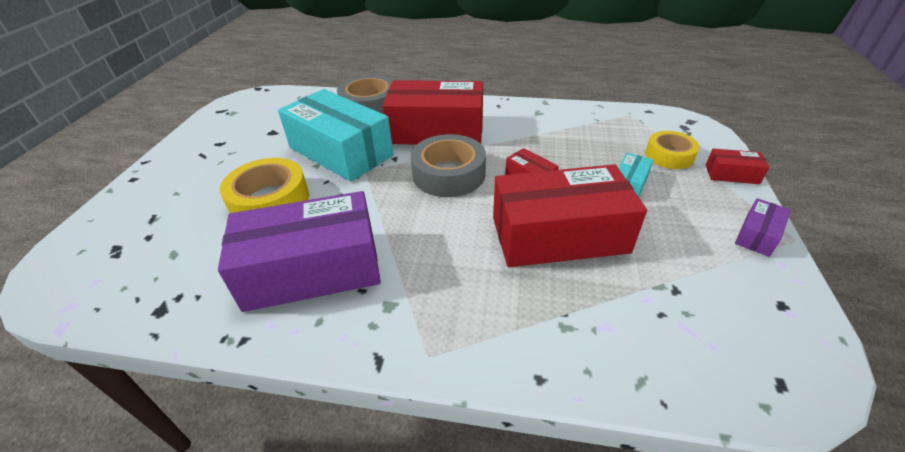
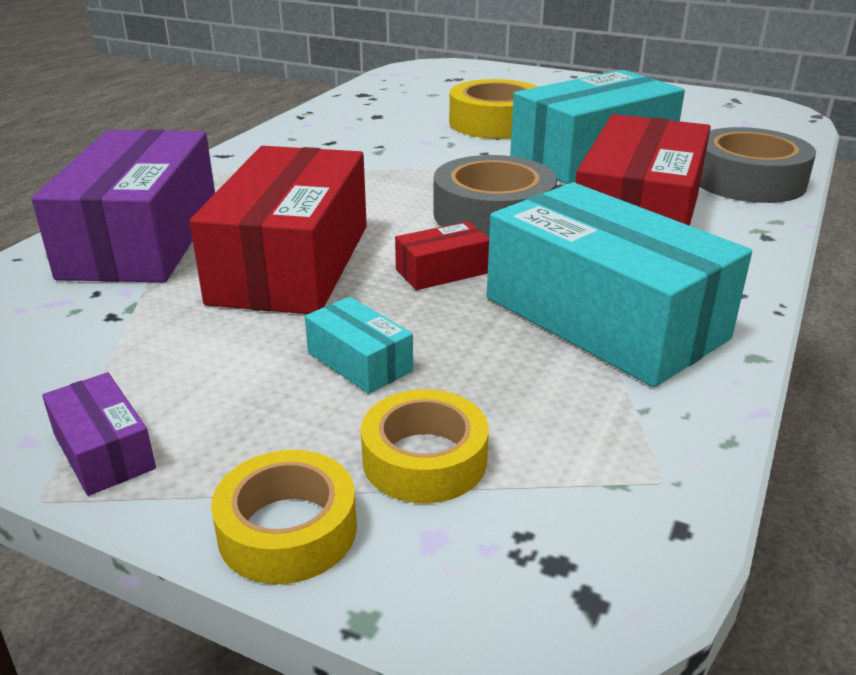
camera: 105 degrees right, 10 degrees down
purple box [218,191,381,312] -> purple box moved to [32,130,215,282]
red box [706,149,770,184] -> yellow tape [211,450,357,584]
none -> turquoise box [487,182,752,387]

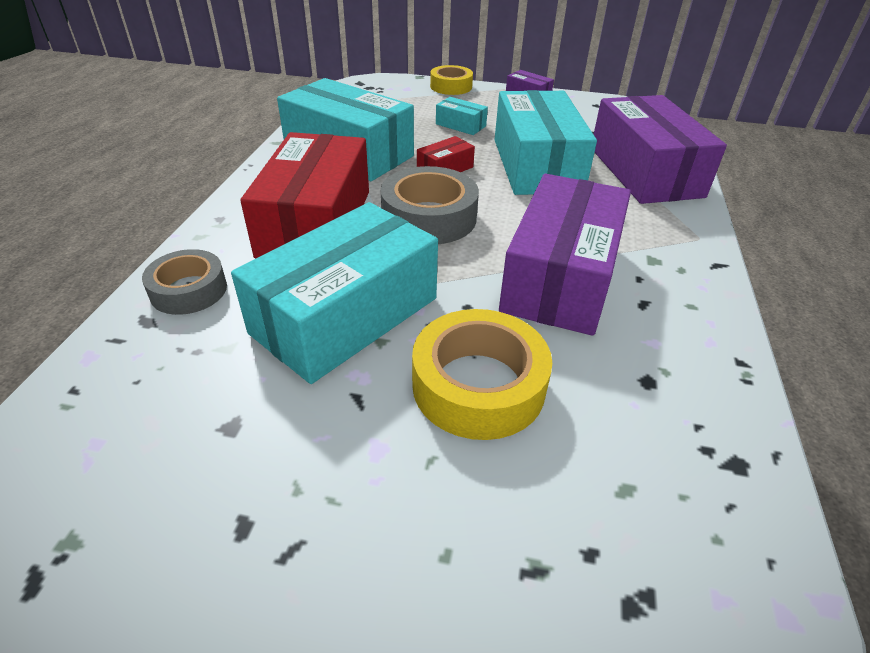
camera: 165 degrees right, 10 degrees up
red box [190,146,367,314] -> turquoise box [495,90,597,195]
yellow tape [361,389,489,503] -> none
grey tape [700,127,816,203] -> grey tape [142,249,227,315], size x0.65
none -> purple box [499,174,631,336]

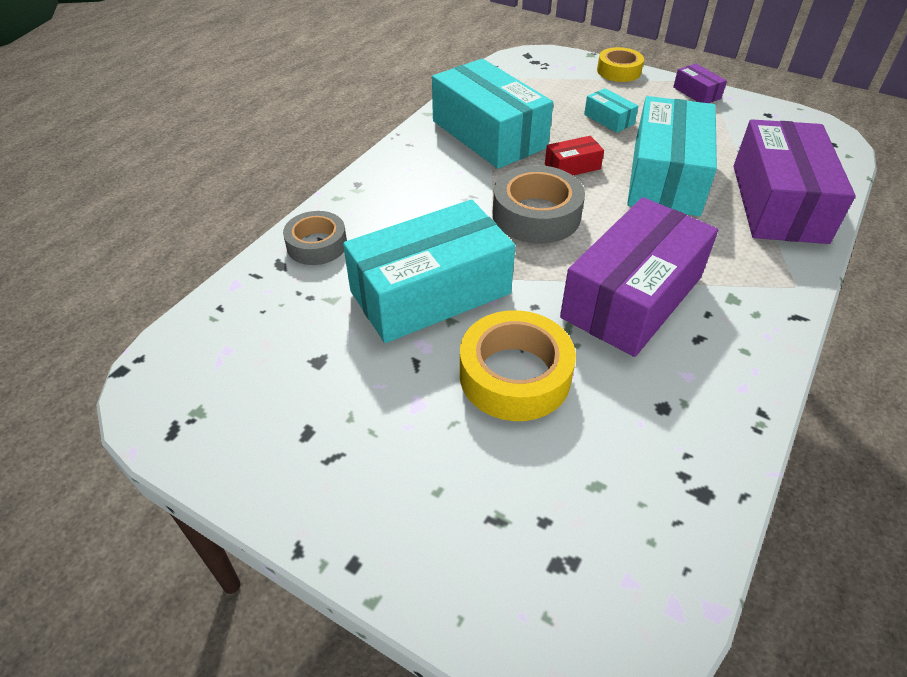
camera: 20 degrees right, 5 degrees up
red box [240,132,369,259] -> none

